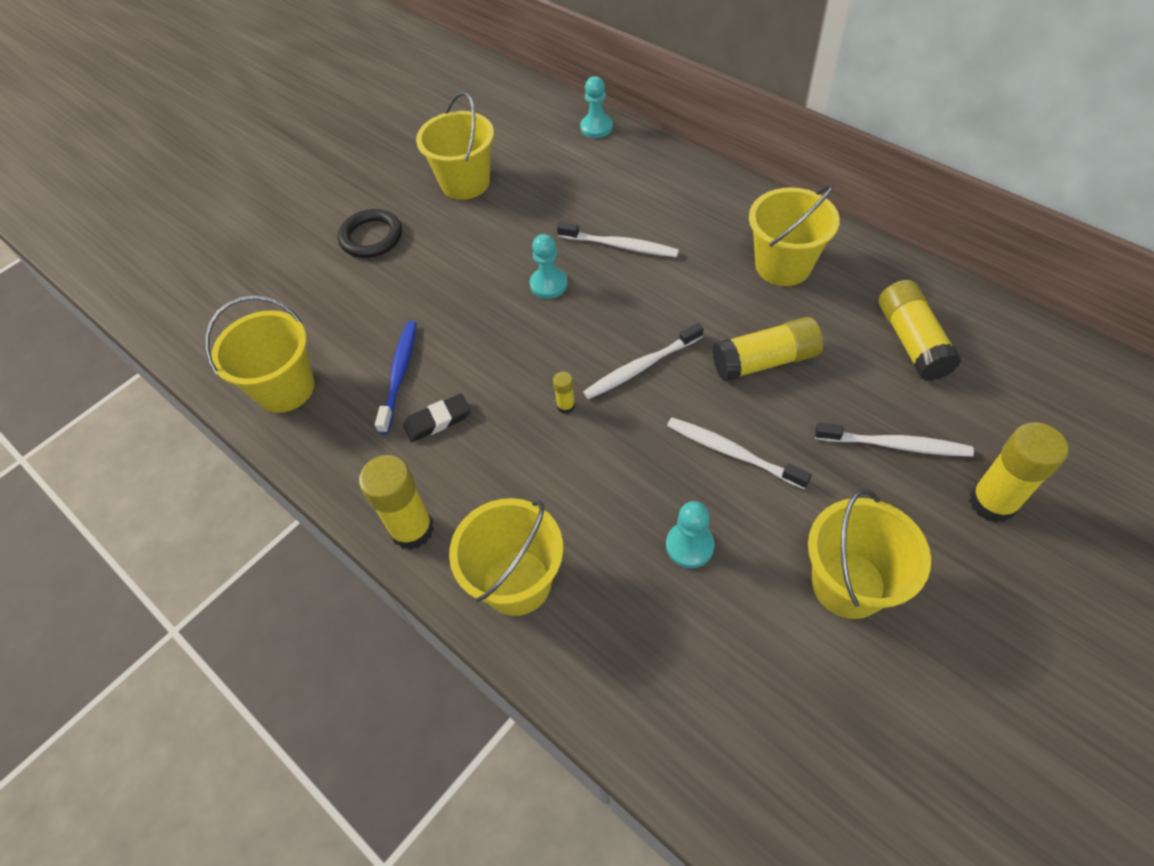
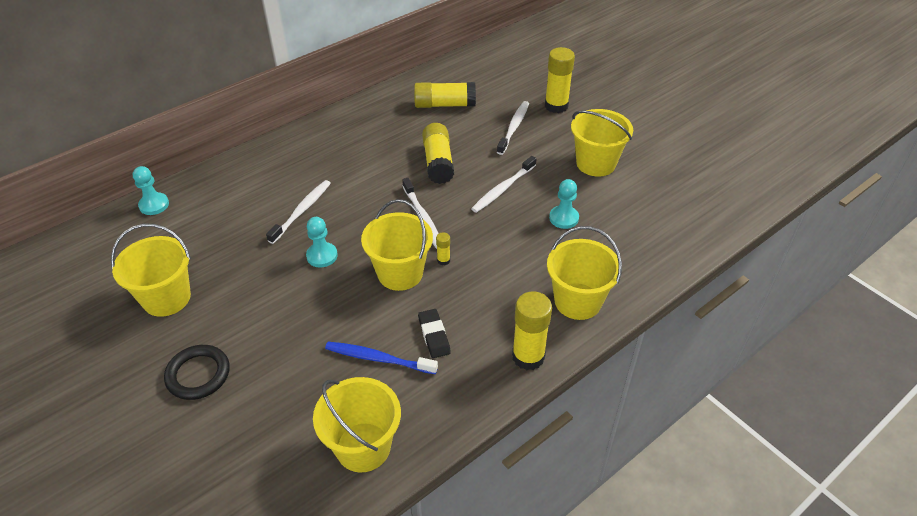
camera: 85 degrees left, 10 degrees down
yellow bucket [749,184,840,286] -> yellow bucket moved to [361,199,433,291]

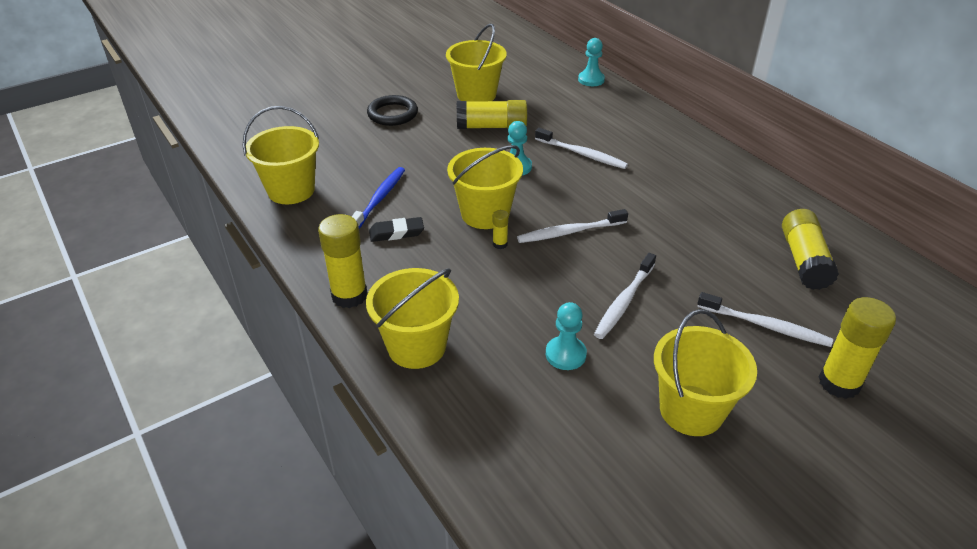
camera: 95 degrees right, 5 degrees down
yellow glue stick [422,123,454,184] -> yellow glue stick moved to [457,100,527,129]
white toothbrush [471,156,536,213] -> white toothbrush turned 105 degrees counterclockwise [594,253,656,339]

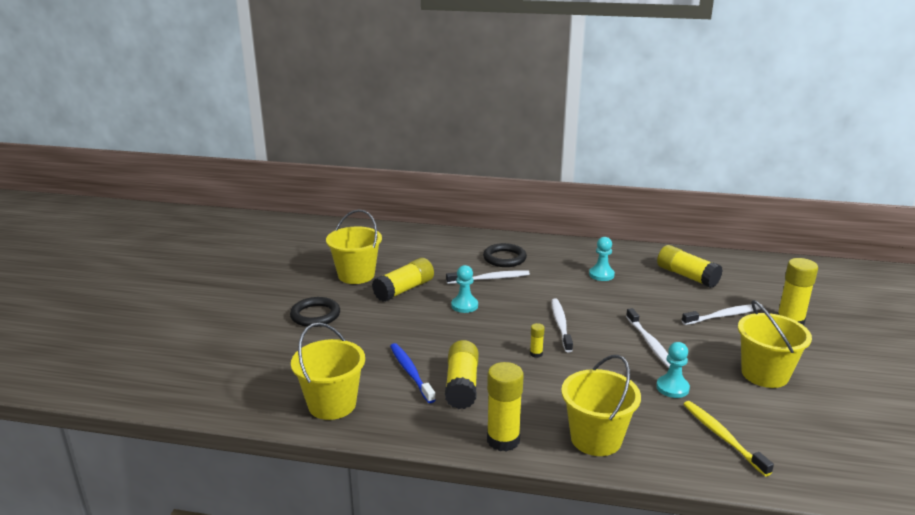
camera: 45 degrees left, 15 degrees down
black eraser [369,217,424,242] -> yellow glue stick [445,340,478,409]
yellow bucket [447,145,523,229] -> none
white toothbrush [517,209,628,243] -> white toothbrush turned 150 degrees clockwise [551,299,573,352]
turquoise pawn [578,38,605,86] -> turquoise pawn moved to [589,237,615,281]
none -> black ring [483,243,527,267]
none -> yellow toothbrush [683,401,774,476]

